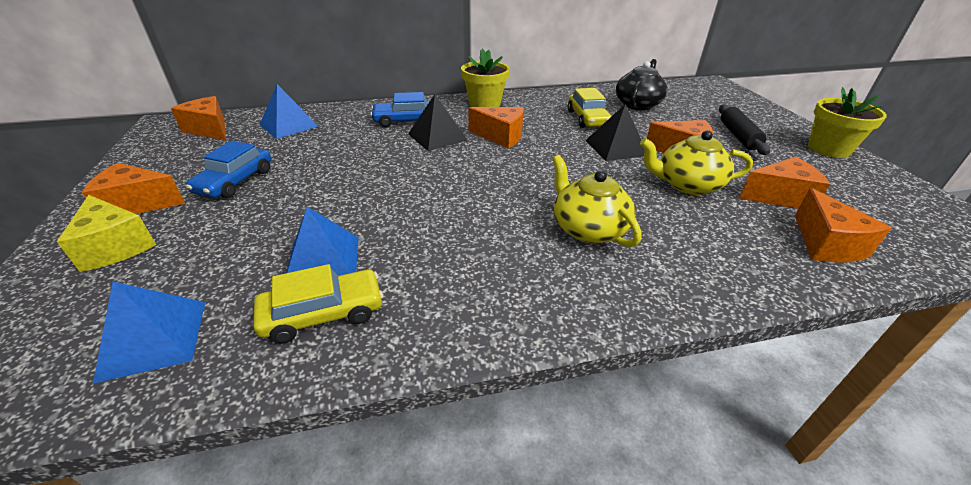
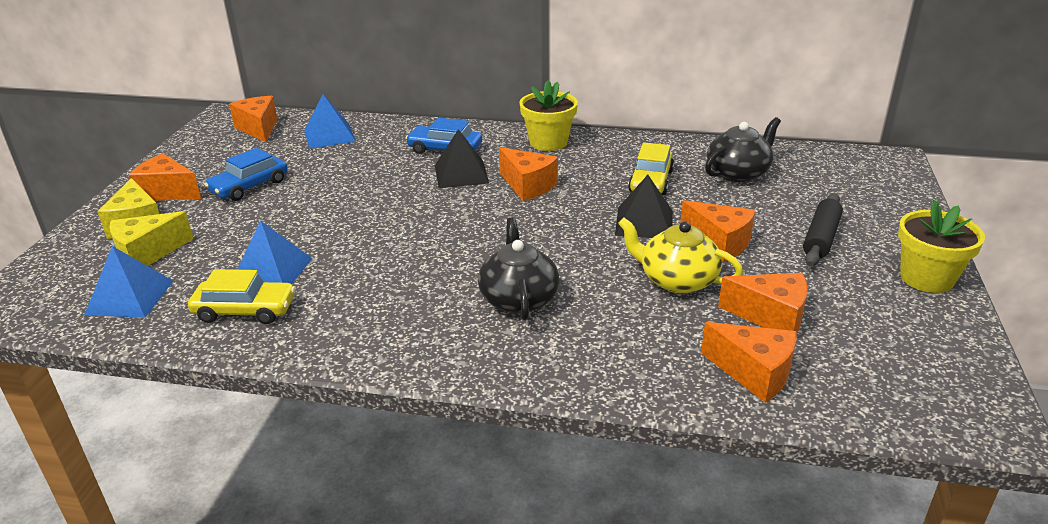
camera: 25 degrees right, 5 degrees down
yellow teapot [552,155,641,247] -> black teapot [478,217,560,320]
orange cheese [795,188,892,263] -> orange cheese turned 75 degrees counterclockwise [701,322,796,403]
none -> yellow cheese [110,211,193,266]

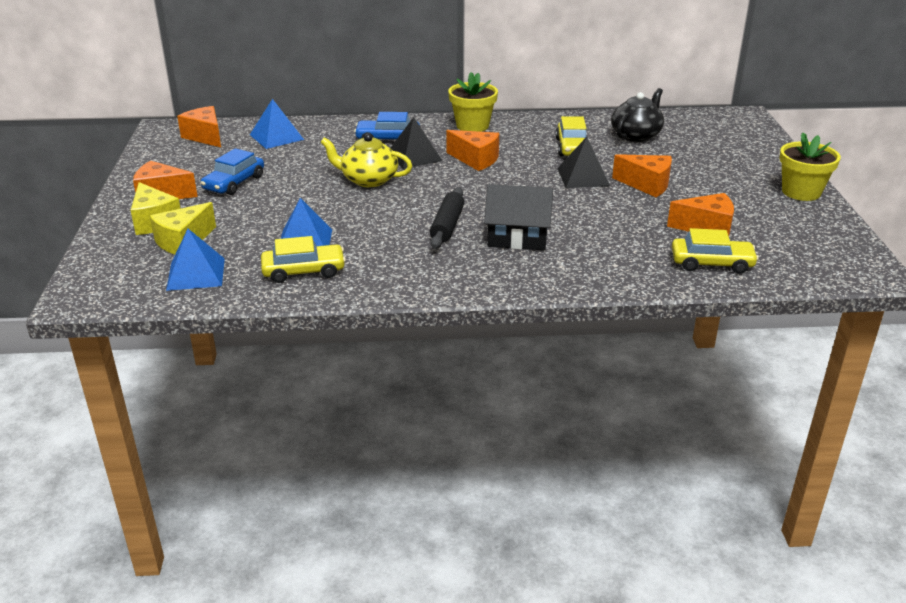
camera: 15 degrees left, 0 degrees up
black teapot [478,217,560,320] -> black house [484,184,553,250]
yellow teapot [618,217,743,294] -> yellow teapot moved to [321,134,412,187]
orange cheese [701,322,796,403] -> yellow car [672,228,759,274]
black rolling pin [803,193,843,267] -> black rolling pin moved to [430,187,464,249]

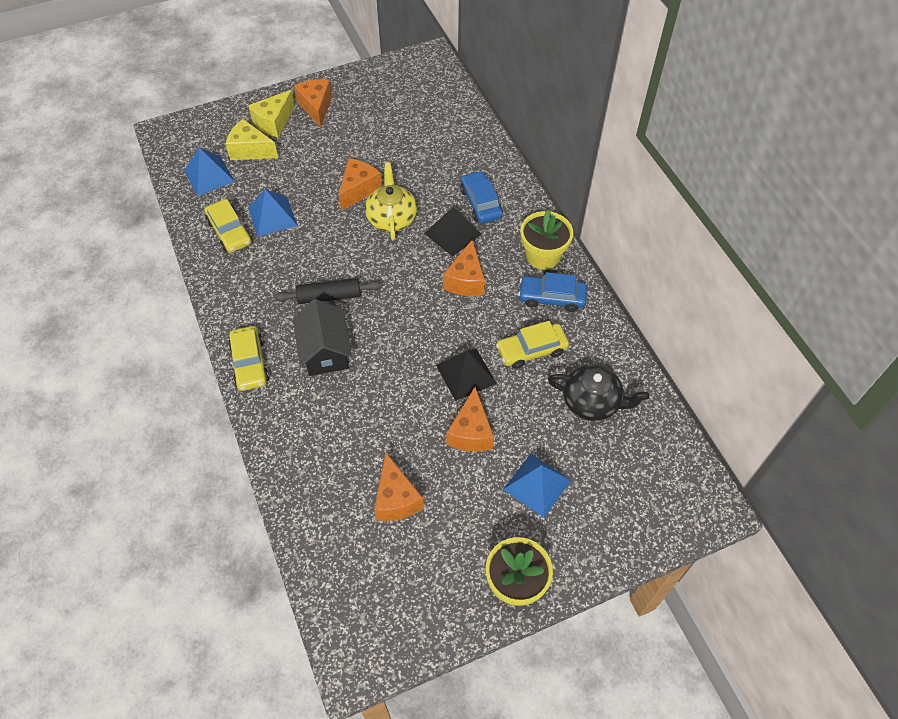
camera: 70 degrees right, 25 degrees up
orange cheese [177,106,221,147] -> orange cheese moved to [339,158,382,211]
blue car [201,148,264,195] -> blue car moved to [518,272,587,312]
blue pyramid [250,99,304,149] -> blue pyramid moved to [503,454,571,518]
yellow car [672,228,759,274] -> yellow car moved to [228,326,269,391]

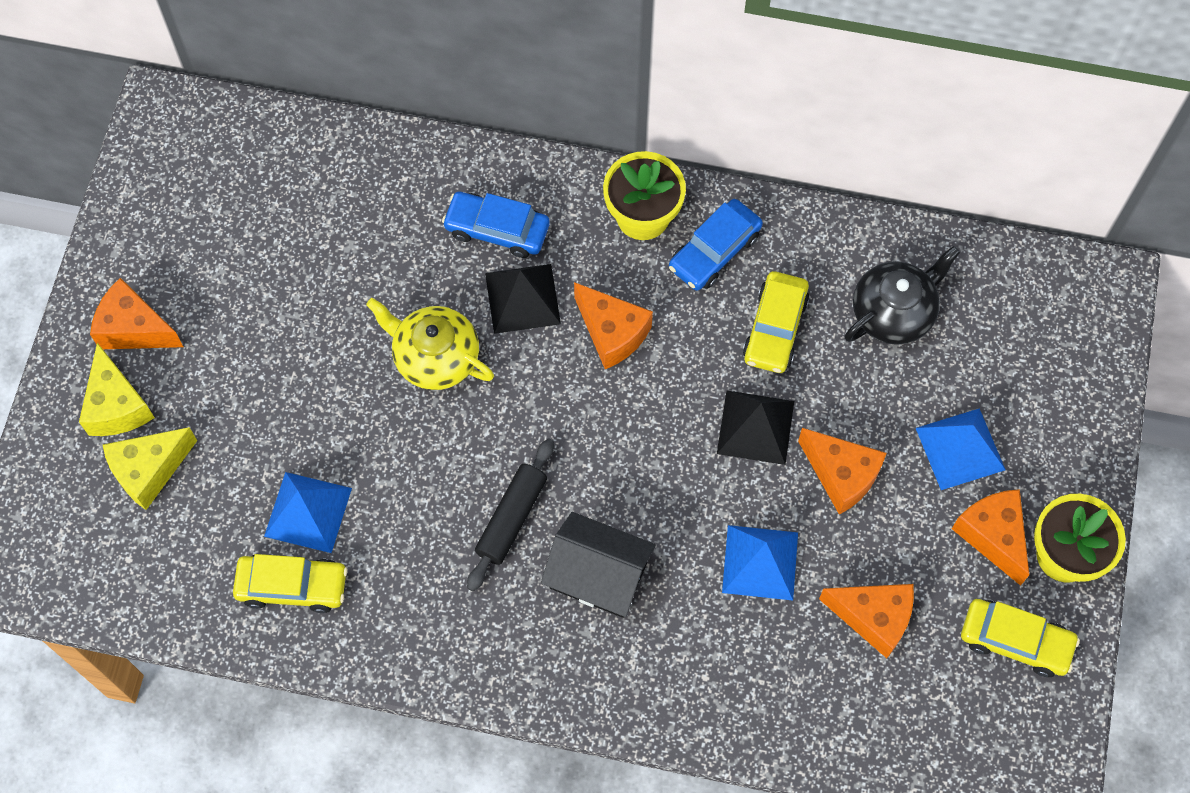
camera: 55 degrees left, 10 degrees up
blue pyramid [184,148,235,196] -> blue pyramid moved to [722,525,798,600]
yellow car [228,326,269,391] -> yellow car moved to [961,599,1080,677]
orange cheese [339,158,382,211] -> orange cheese moved to [952,489,1029,586]

